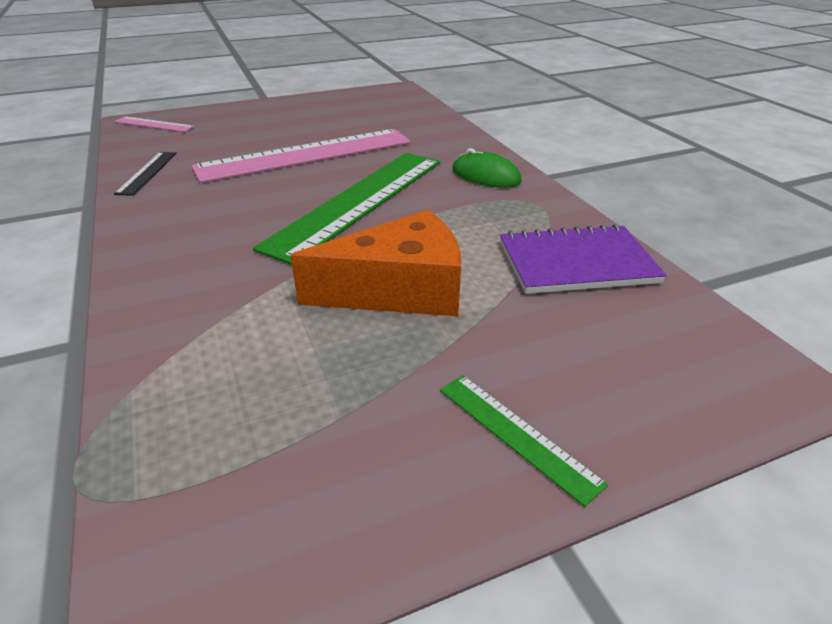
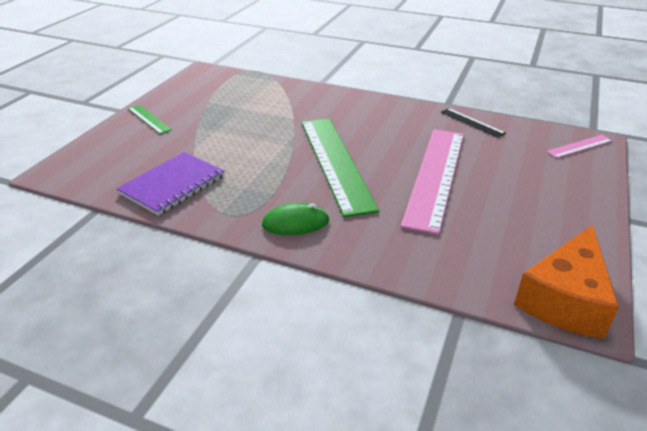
camera: 135 degrees right, 0 degrees up
orange cheese [290,210,461,316] -> orange cheese moved to [514,225,619,339]
green ruler [440,375,608,507] -> green ruler turned 45 degrees clockwise [128,105,172,134]

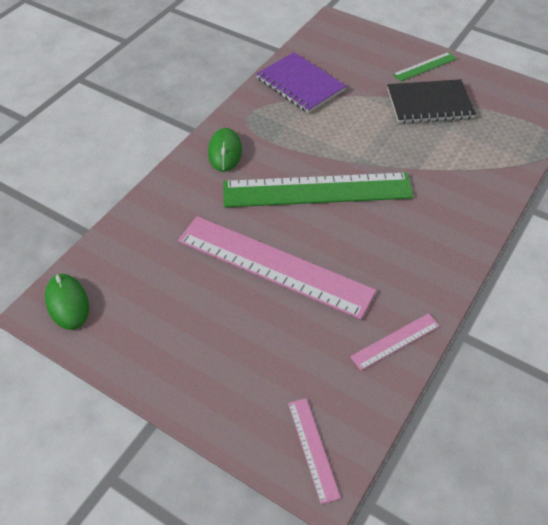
camera: 100 degrees right, 15 degrees up
black ruler [441,108,506,138] -> pink ruler [350,313,440,370]
orange cheese [514,225,619,339] -> green mouse [45,274,89,330]
none -> black notebook [387,79,476,124]

